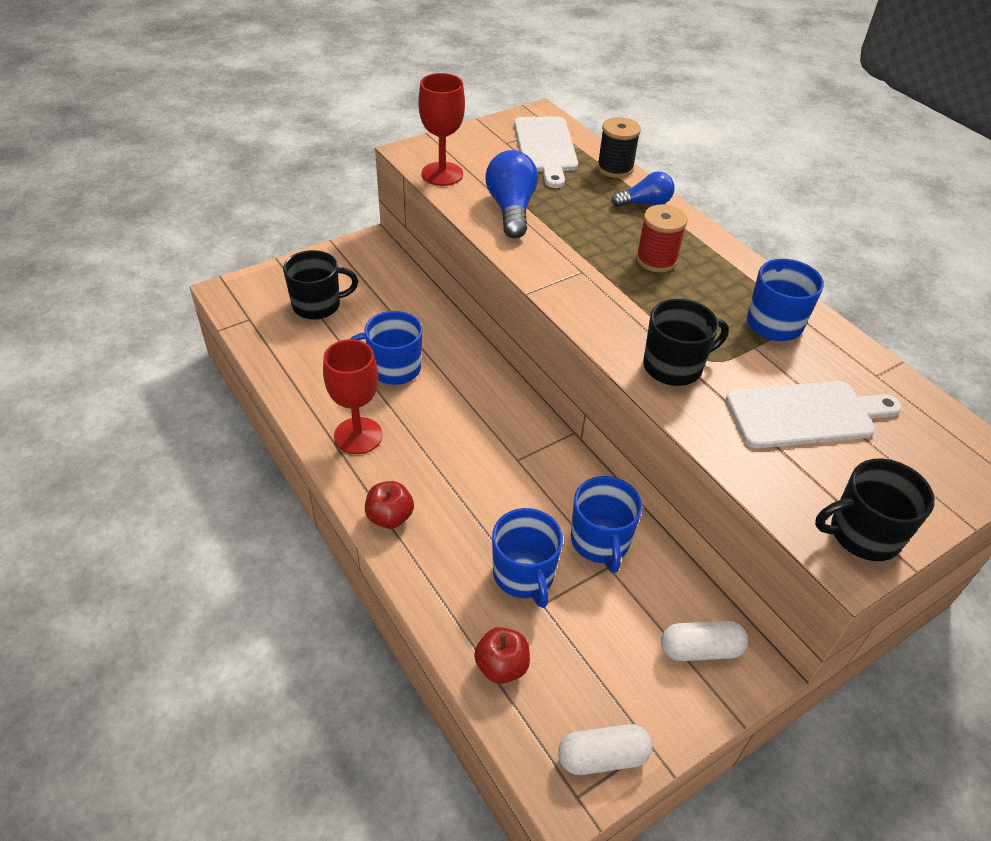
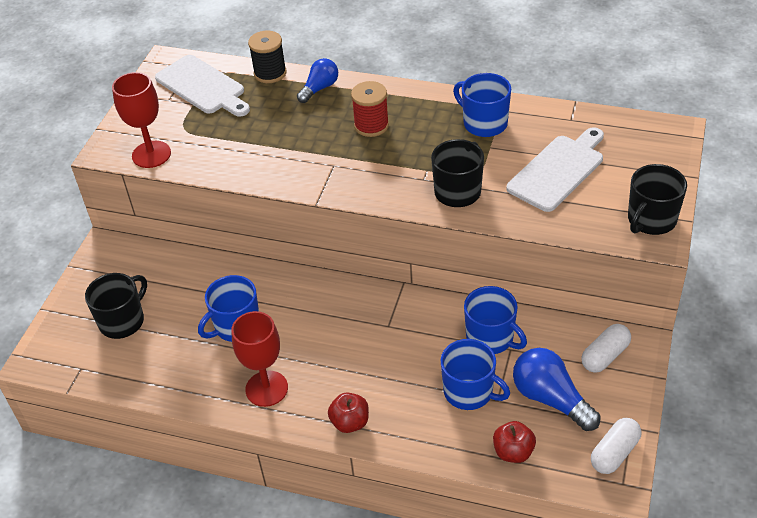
camera: 35 degrees left, 0 degrees up
blue light bulb [486,150,538,238] -> blue light bulb moved to [513,348,600,431]

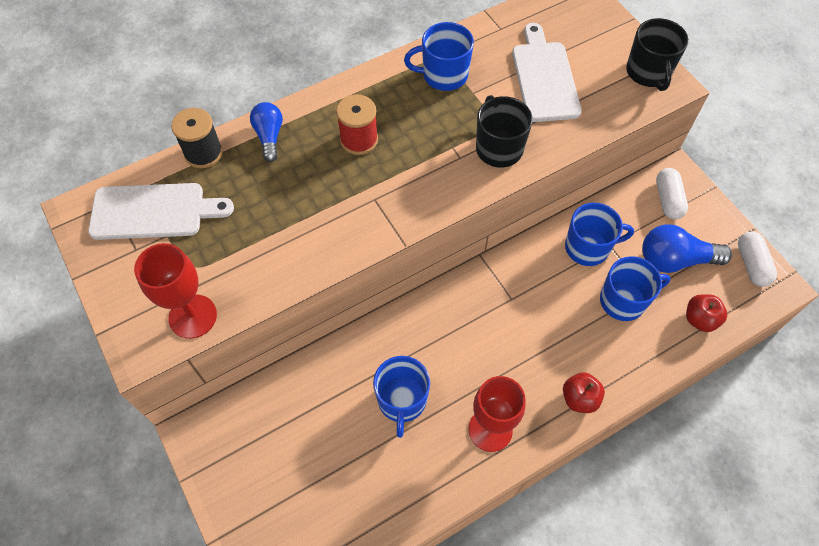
camera: 50 degrees left, 15 degrees up
black mug [85,273,147,339] -> none

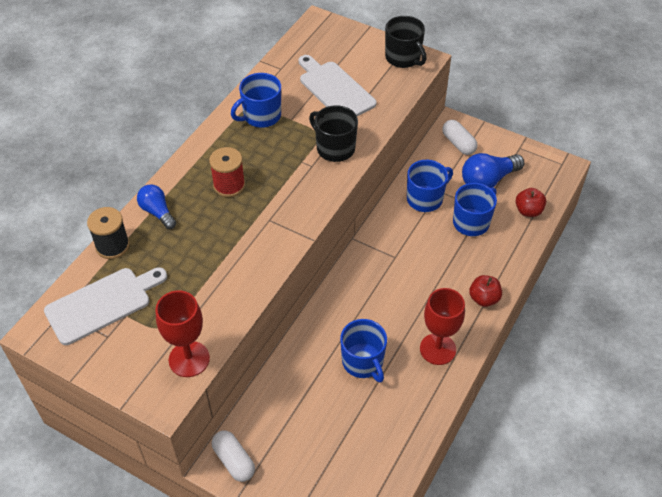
camera: 30 degrees left, 10 degrees down
white capsule [738,231,777,287] -> white capsule moved to [212,430,255,482]

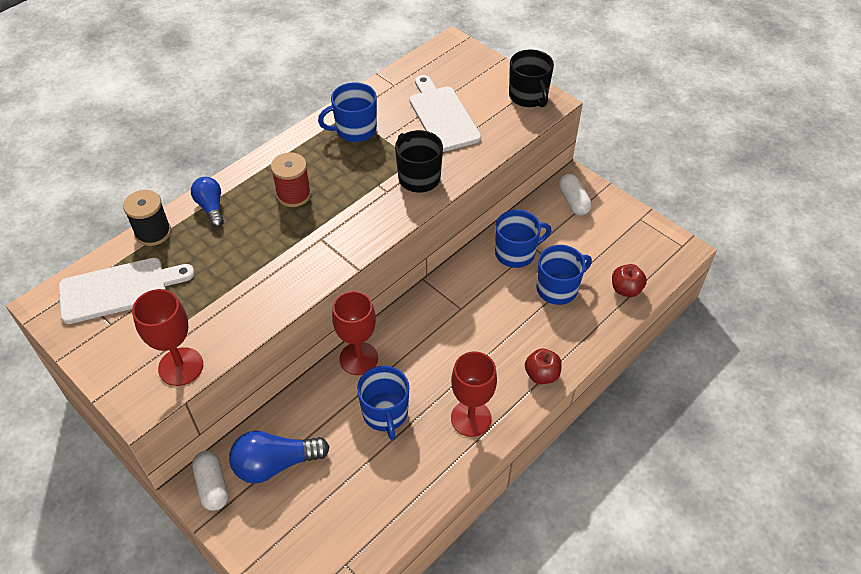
camera: 15 degrees right, 0 degrees up
blue light bulb [462,153,524,188] -> blue light bulb moved to [229,431,330,483]
none -> red goblet [332,291,378,375]

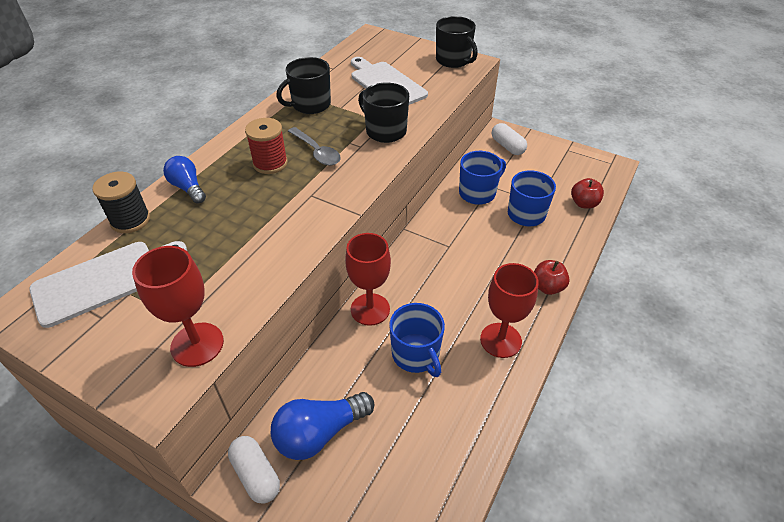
camera: 15 degrees left, 5 degrees down
blue mug [318,83,377,142] -> black mug [276,57,331,114]
none -> grey spoon [288,127,341,166]

